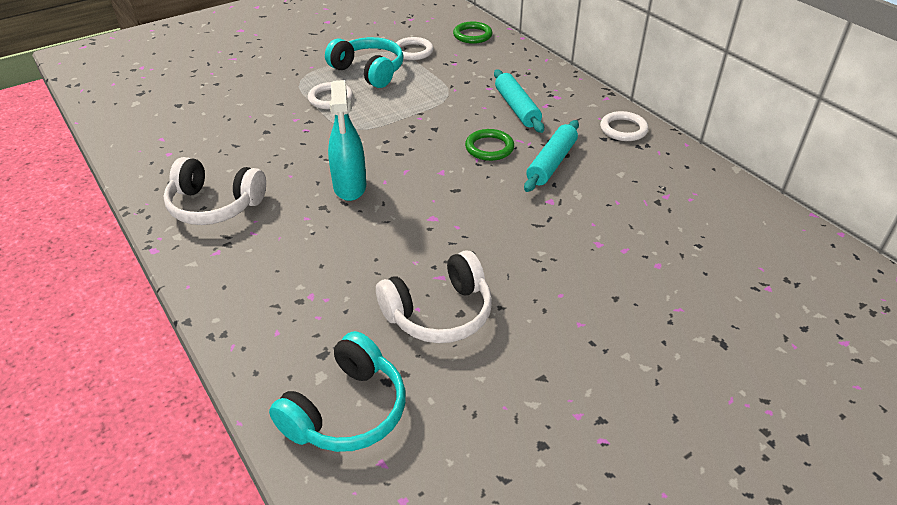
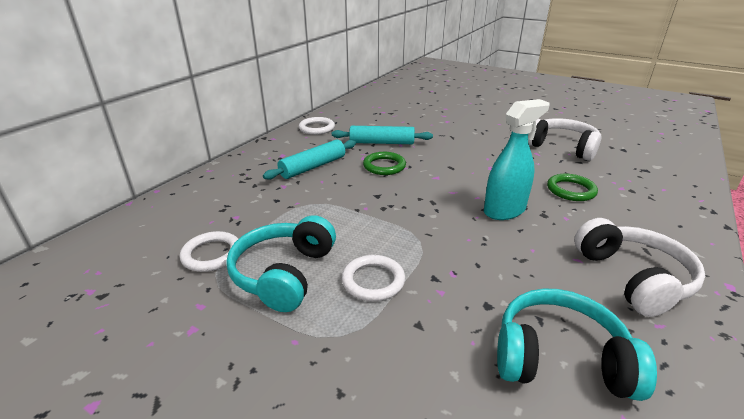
camera: 115 degrees left, 10 degrees down
turquoise headphones [269,331,405,452] -> turquoise headphones moved to [497,288,657,401]
green ring [453,22,492,44] -> green ring moved to [547,174,598,201]

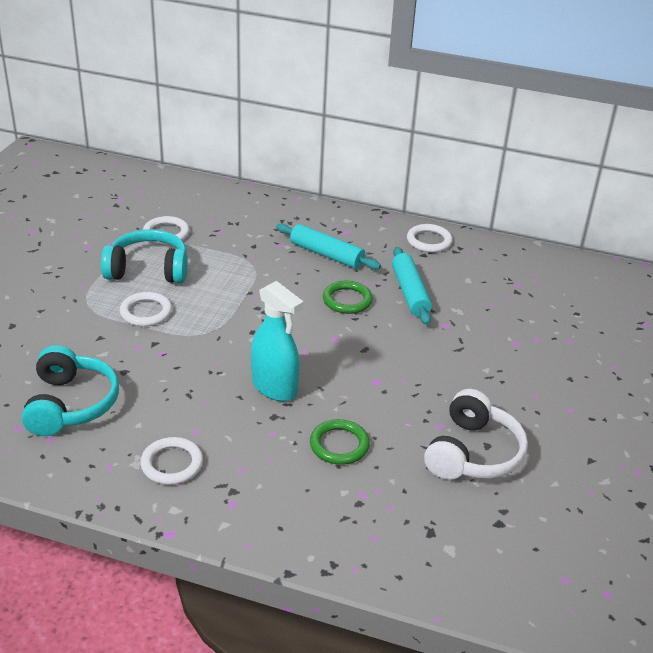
camera: 75 degrees right, 5 degrees up
white headphones [574,218,705,317] -> white ring [140,437,203,485]

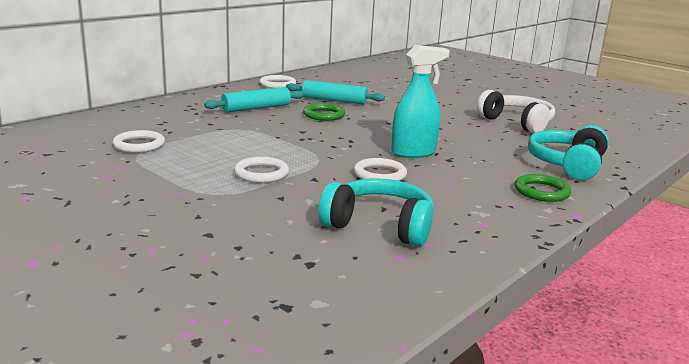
camera: 65 degrees left, 15 degrees down
turquoise headphones [101,229,188,283] -> turquoise headphones moved to [528,125,609,180]
white ring [140,437,203,485] -> white ring moved to [354,158,407,181]
green ring [310,419,370,465] -> green ring moved to [515,174,571,202]

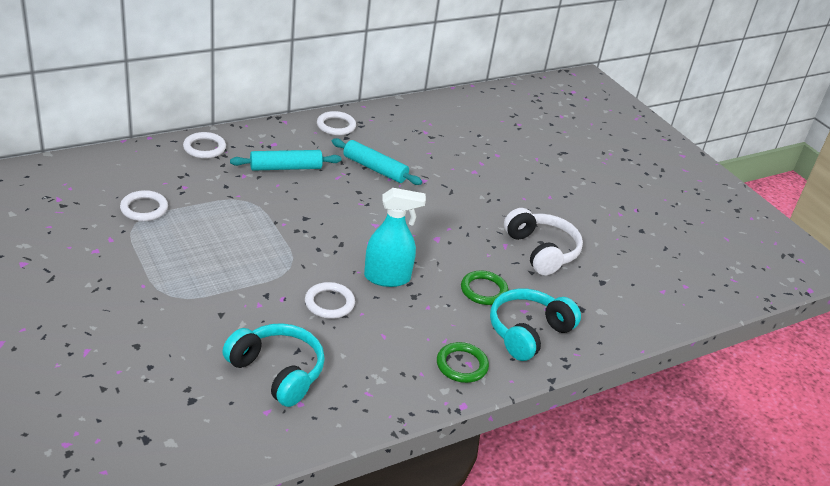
camera: 15 degrees right, 15 degrees up
white ring [234,157,289,183] -> white ring moved to [183,132,226,159]
green ring [303,103,345,121] -> green ring moved to [461,271,508,305]

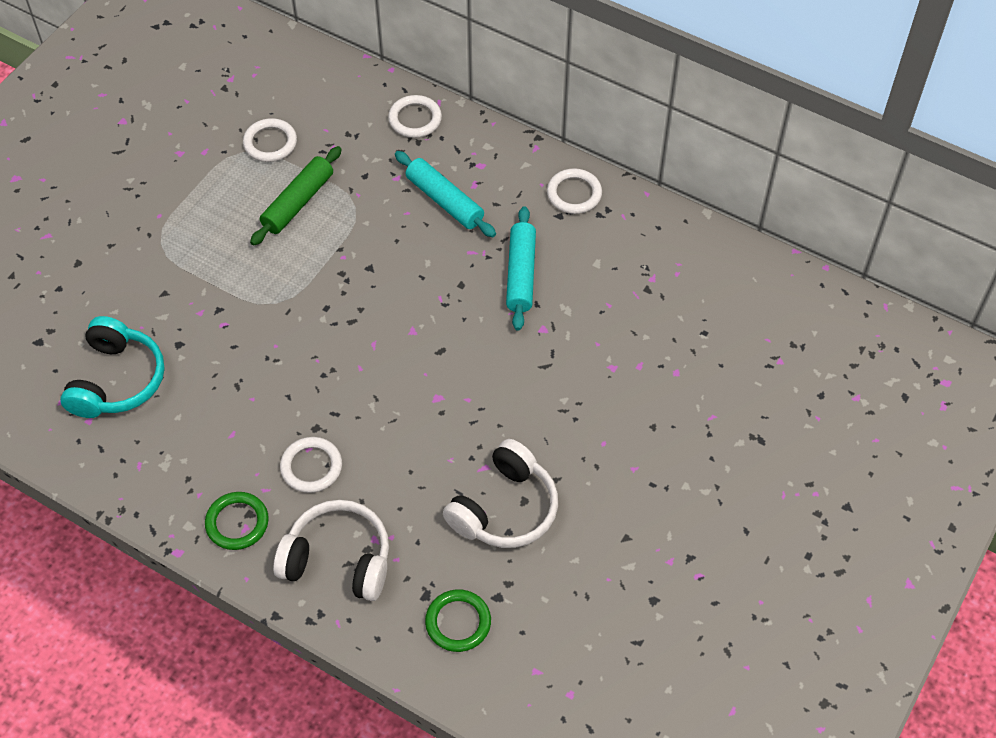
camera: 65 degrees right, 20 degrees up
white ring [305,282,355,319] -> white ring moved to [280,437,342,493]
turquoise spray bottle [364,188,426,287] -> none
green ring [461,271,508,305] -> green ring moved to [425,589,491,652]
turquoise headphones [490,288,581,361] -> white headphones [273,500,389,601]
none -> green rolling pin [250,146,342,246]

